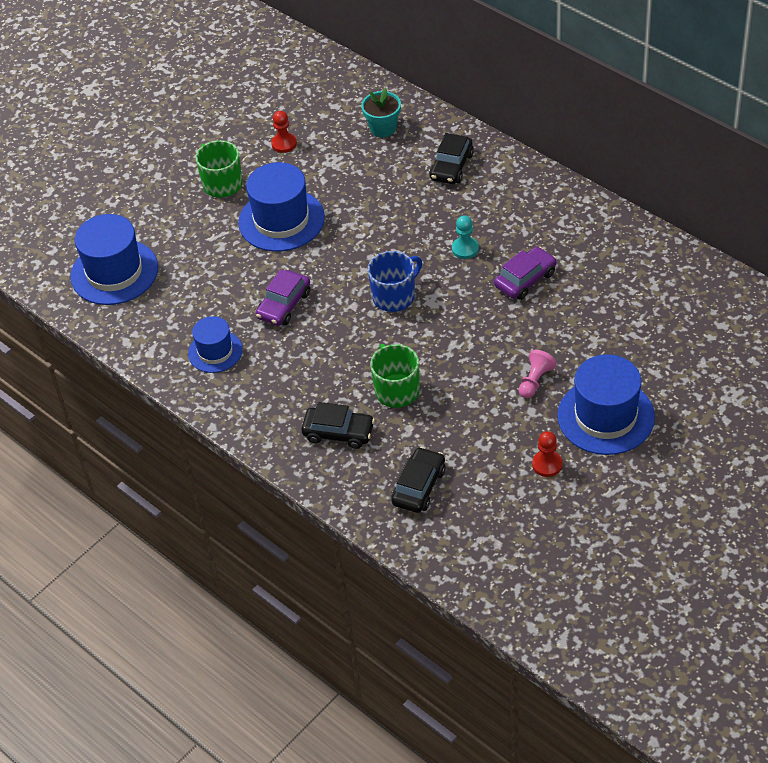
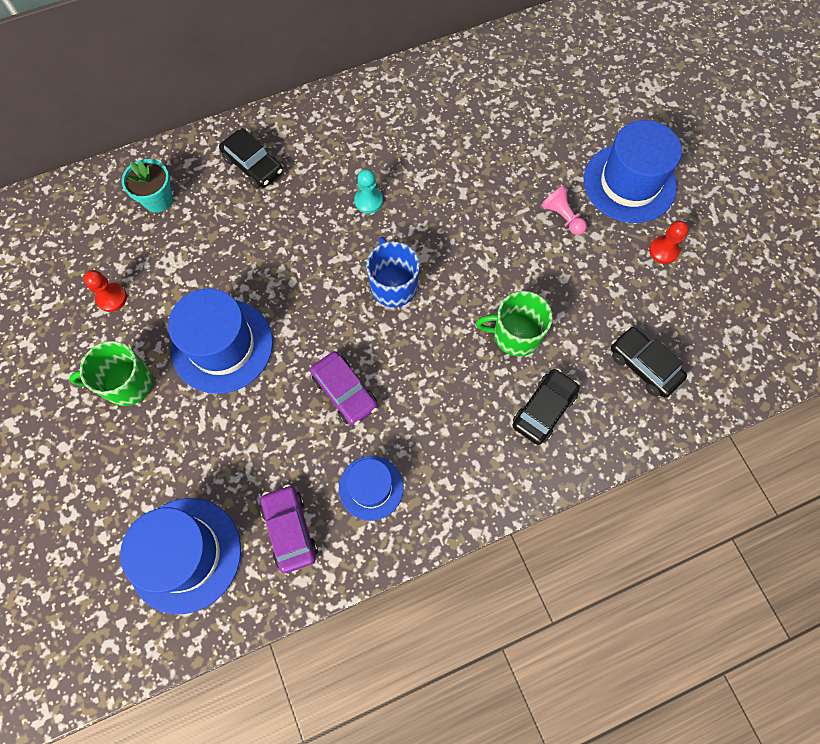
camera: 70 degrees left, 20 degrees up
purple car [494,247,557,300] -> purple car moved to [260,484,318,573]

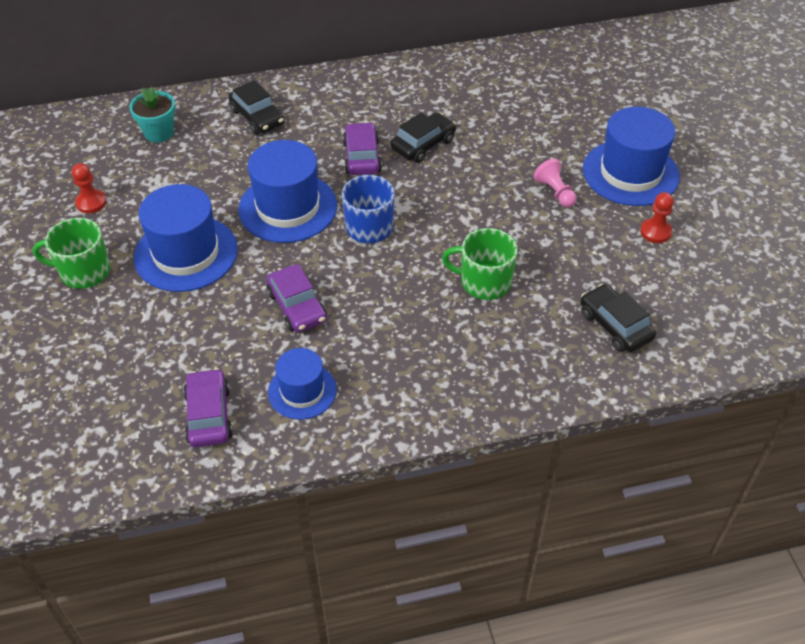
camera: 10 degrees right, 20 degrees down
blue hat [120,498,241,614] -> blue hat moved to [238,140,337,243]
turquoise pawn [354,169,383,214] -> purple car [343,122,382,175]
black car [513,369,580,445] -> black car moved to [390,112,456,163]

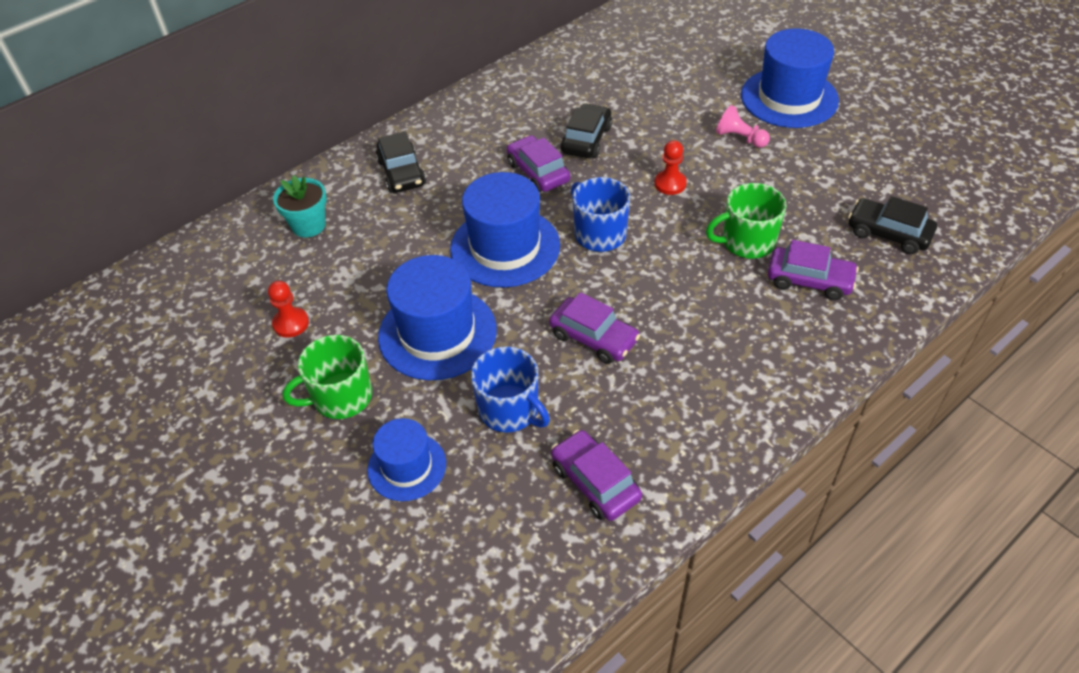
camera: 25 degrees left, 0 degrees up
black car [228,80,285,134] -> black car turned 45 degrees clockwise [376,132,426,193]
blue hat [268,348,337,420] -> blue hat moved to [367,418,446,501]
red pawn [640,192,674,243] -> red pawn moved to [654,140,687,195]
none -> blue mug [471,346,550,433]
none -> purple car [768,240,859,300]

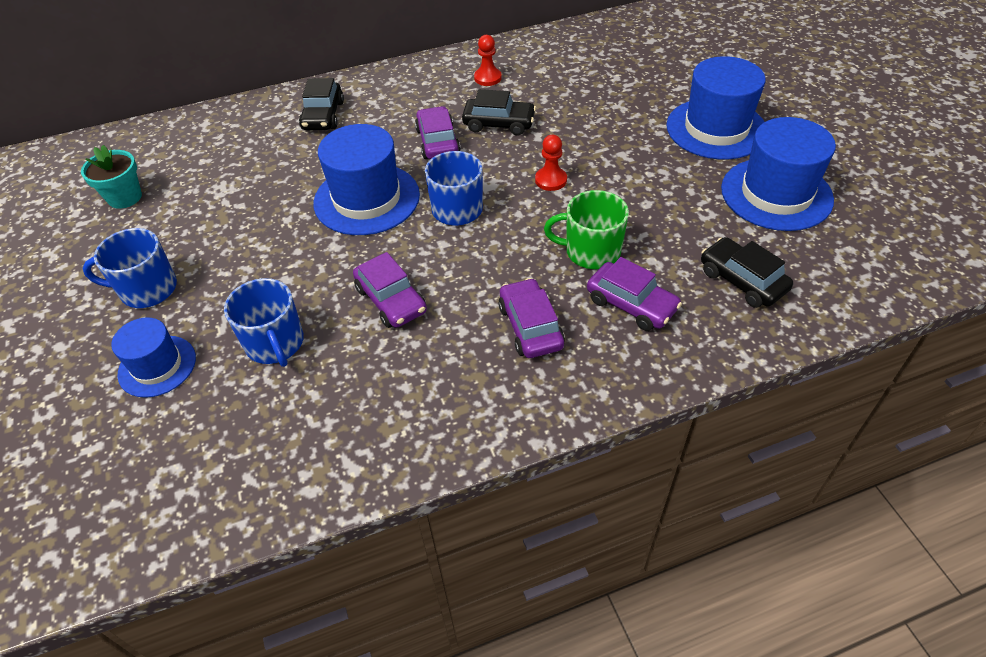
camera: 20 degrees right, 0 degrees up
red pawn [268,281,309,338] -> red pawn moved to [474,35,502,86]
turquoise flower pot [273,175,327,238] -> turquoise flower pot moved to [81,145,142,209]
green mug [282,335,372,419] -> blue mug [82,228,177,308]
blue hat [378,255,497,380] -> blue hat moved to [721,117,836,231]
purple car [551,430,642,521] -> purple car moved to [498,278,565,358]
black car [561,103,612,158] -> black car turned 60 degrees clockwise [462,89,536,136]
pink pawn [716,105,770,148] -> none

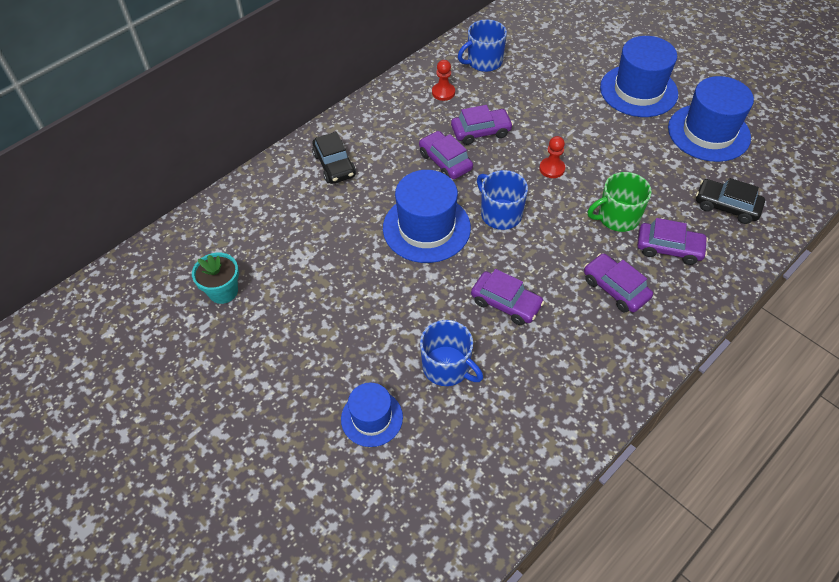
camera: 25 degrees left, 5 degrees up
blue mug [82,228,177,308] -> blue mug moved to [458,20,507,72]
black car [462,89,536,136] -> purple car [451,105,513,145]

